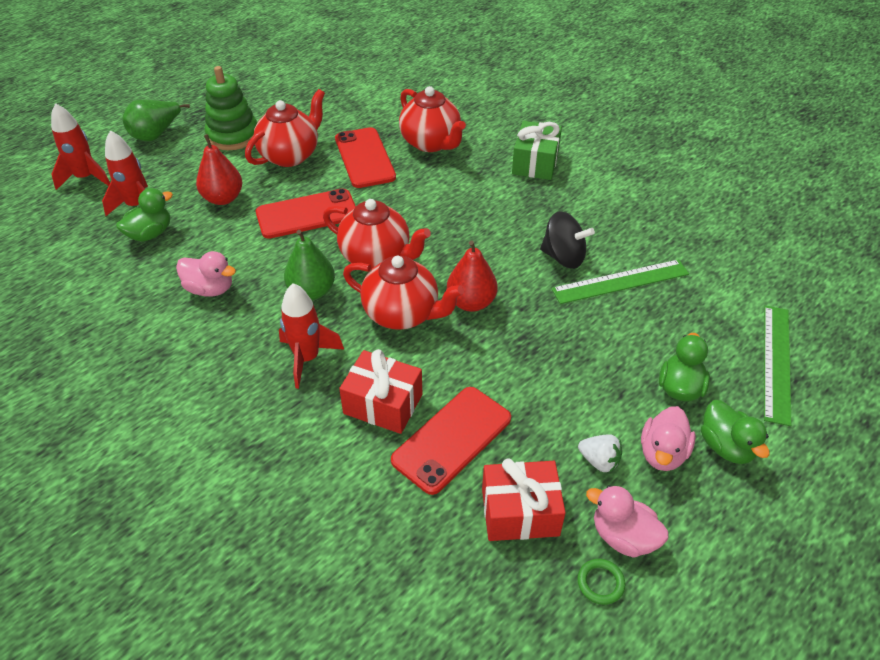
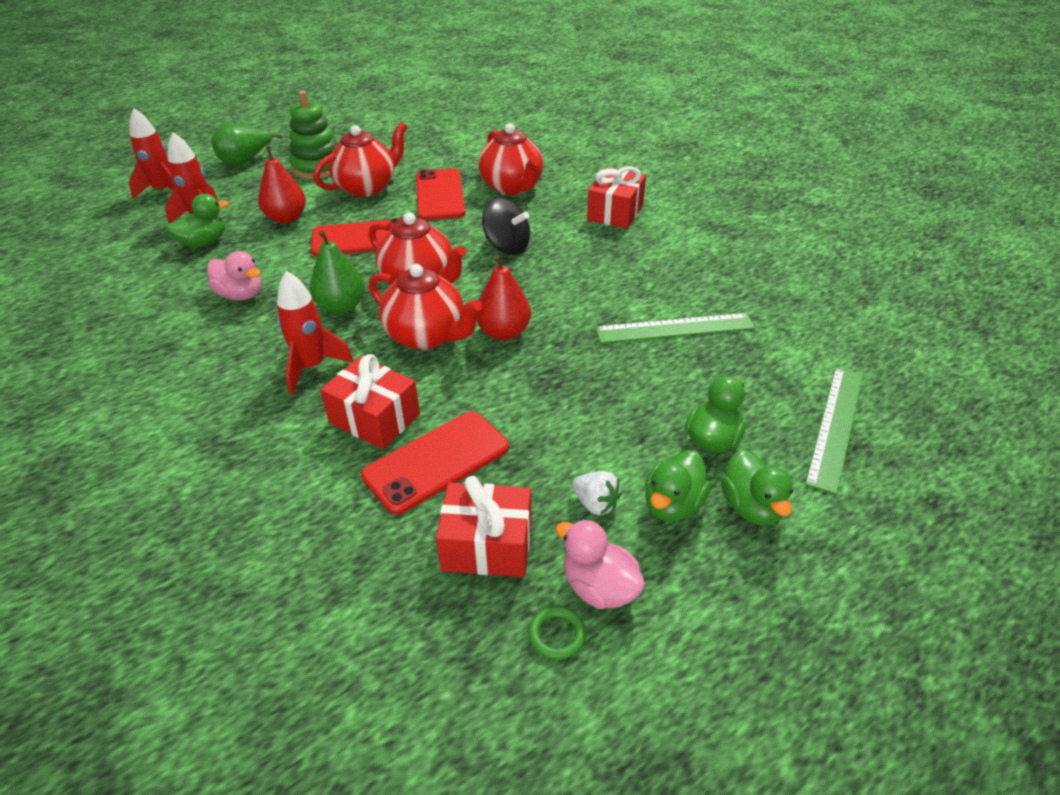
camera: 10 degrees right, 5 degrees down
green gift [512,121,562,180] -> red gift [587,166,646,229]
black spinning top [540,211,595,269] -> black spinning top moved to [482,198,530,255]
pink duck [641,406,696,471] -> green duck [645,450,711,522]

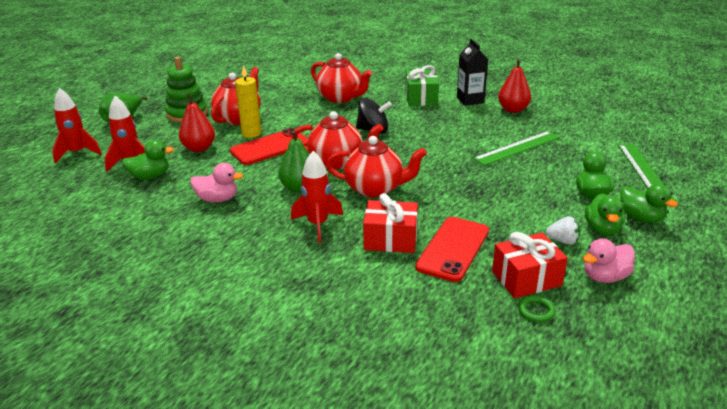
camera: 25 degrees left, 10 degrees down
green duck [166,194,229,247] -> green duck turned 45 degrees clockwise [122,140,174,179]
red phone [416,168,466,220] -> none
red pear [476,254,531,341] -> red pear moved to [498,59,531,113]
green ring [528,606,586,660] -> green ring moved to [518,295,555,322]
pink duck [555,519,645,609] -> pink duck turned 45 degrees counterclockwise [583,238,635,283]
red gift [587,166,646,229] -> green gift [405,65,439,106]
none -> yellow candle [235,65,262,138]
none -> black carton [457,39,488,106]

